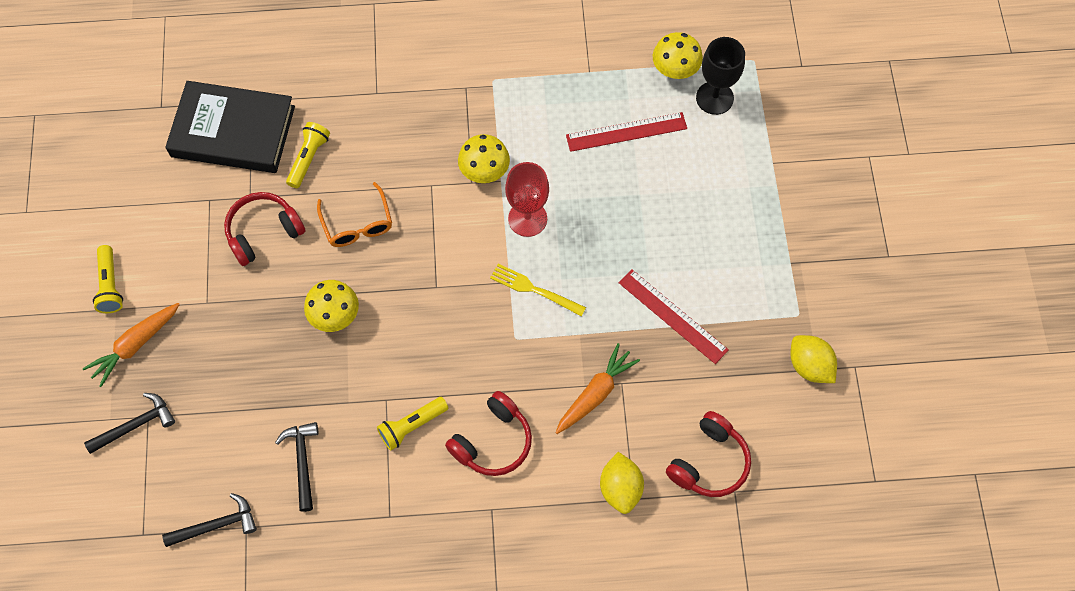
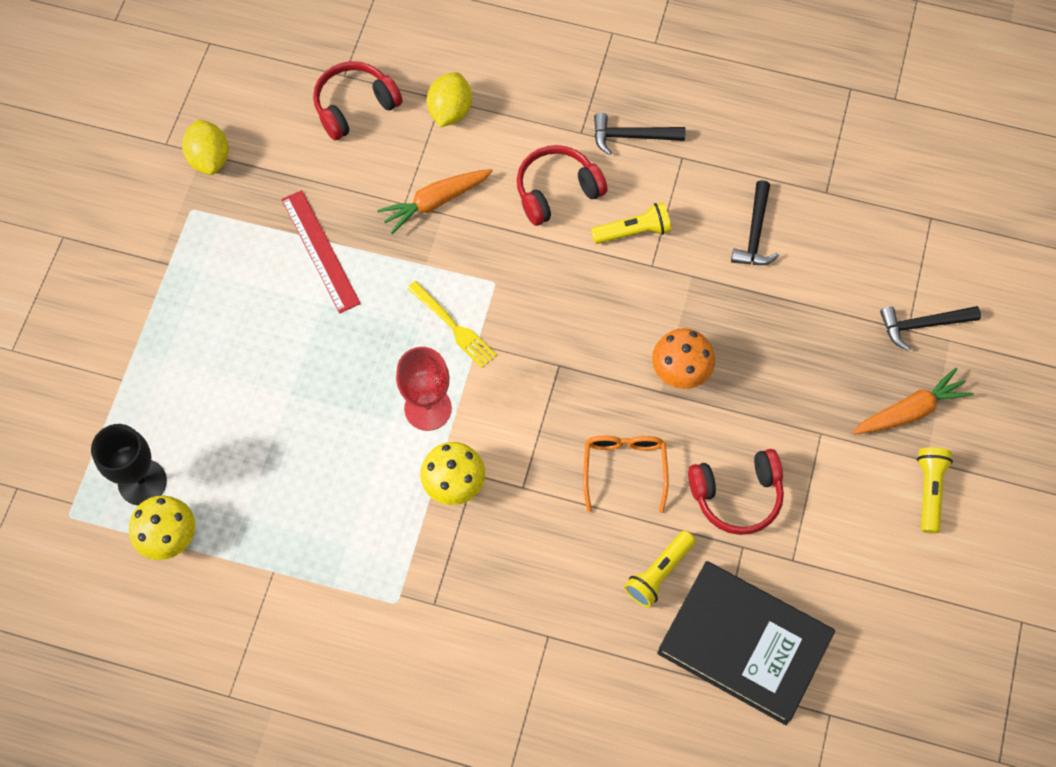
camera: 160 degrees left, 0 degrees up
black hammer [162,493,257,547] -> black hammer moved to [594,113,686,155]
yellow mushroom [304,280,359,332] -> orange mushroom [652,328,715,389]
red ruler [566,112,687,152] -> none

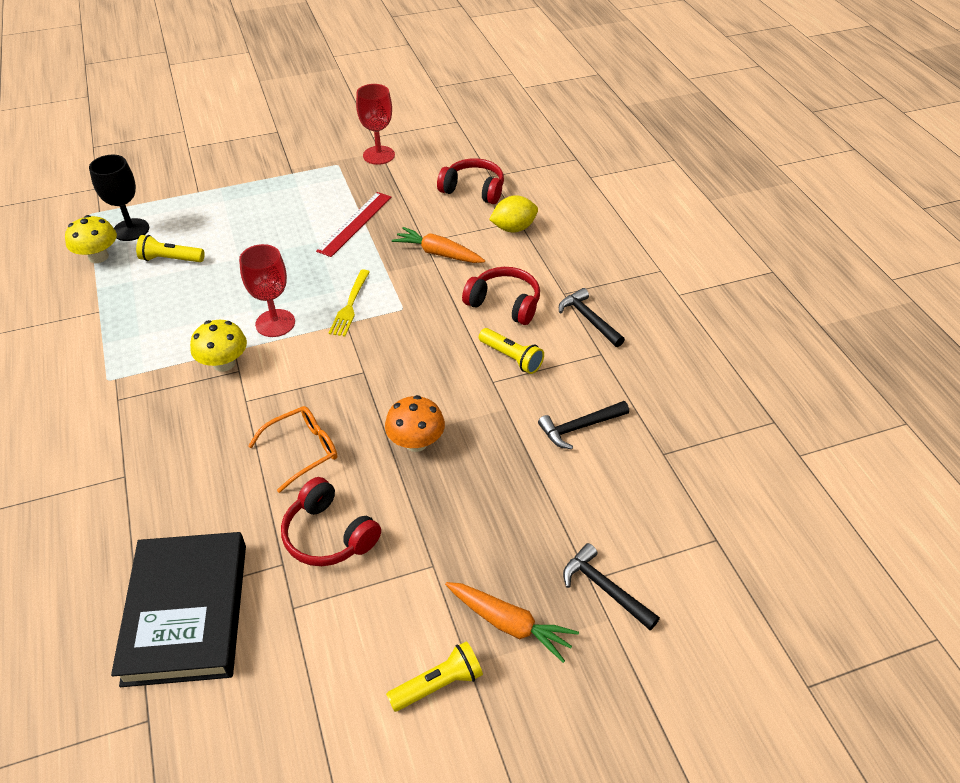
camera: 55 degrees right, 20 degrees down
yellow lemon [182,119,229,175] -> red goblet [356,84,395,165]
yellow flashlight [624,531,695,608] -> yellow flashlight moved to [136,235,205,262]

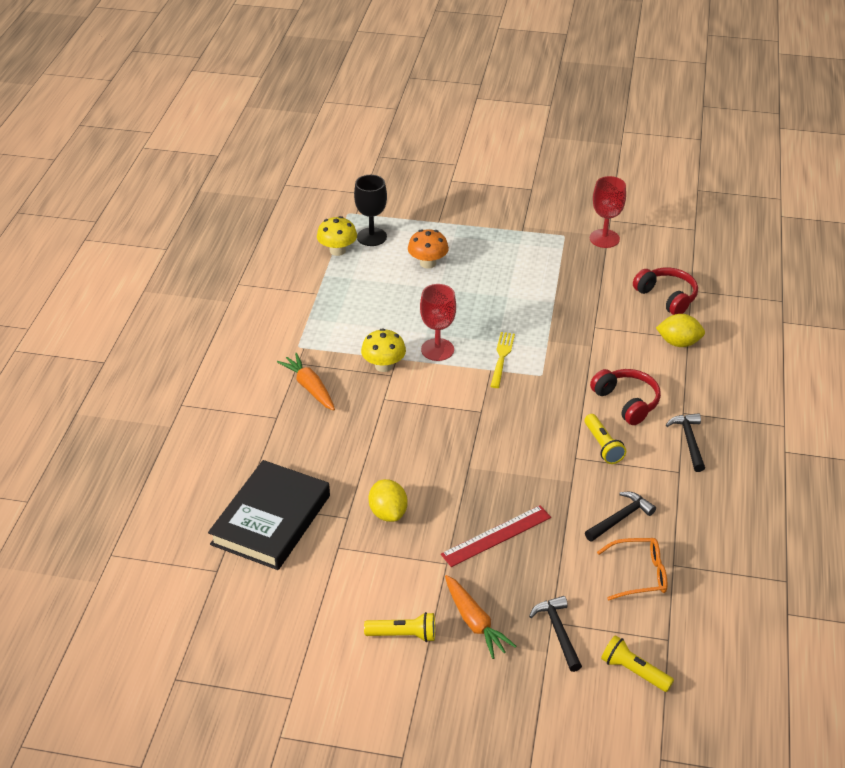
camera: 30 degrees right, 5 degrees down
yellow flashlight [136,235,205,262] -> yellow flashlight moved to [601,635,674,692]
orange glasses [248,406,337,493] -> orange glasses moved to [597,538,667,601]
red headphones [281,477,381,566] -> yellow lemon [369,479,408,522]
red ruler [316,192,392,257] -> red ruler moved to [441,505,551,567]
yellow fork [329,269,370,336] -> yellow fork turned 150 degrees clockwise [490,332,515,388]
orange mushroom [385,395,445,452] -> orange mushroom moved to [408,229,449,269]
orange carrot [392,227,485,263] -> orange carrot moved to [277,353,335,411]
black hammer [538,401,629,449] -> black hammer turned 135 degrees clockwise [585,492,656,541]

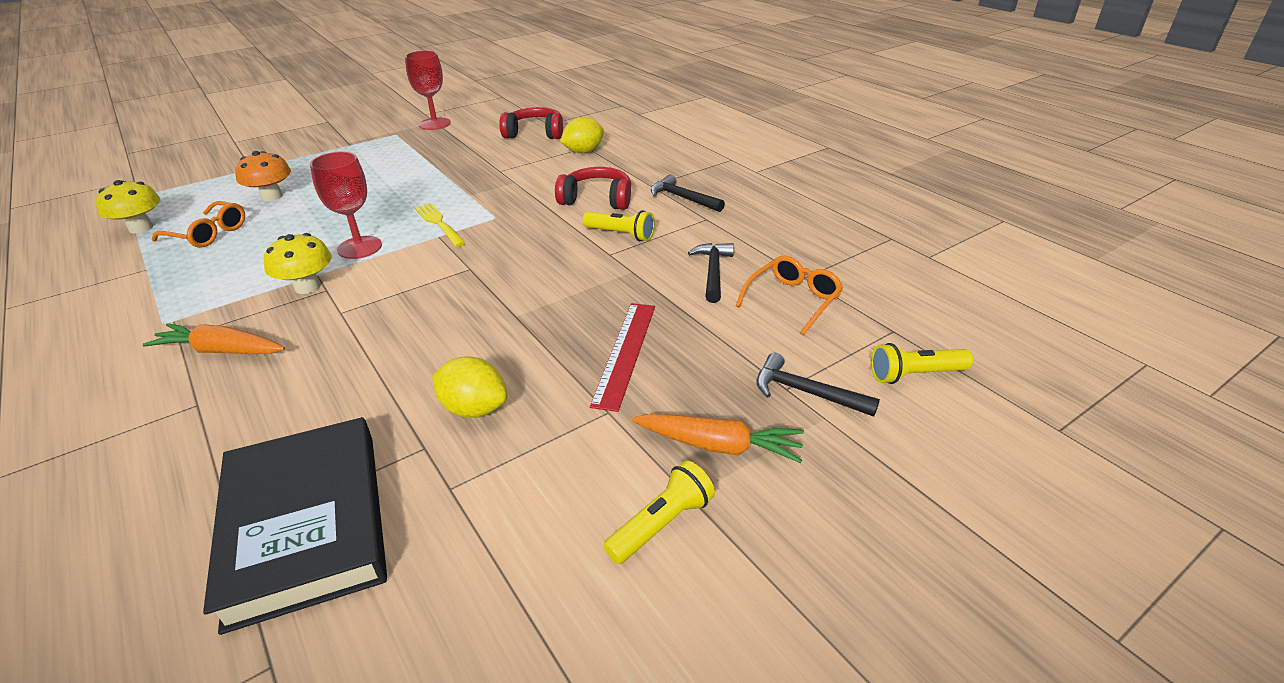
camera: 45 degrees left, 5 degrees down
black goblet [354,175,387,246] -> none
none -> orange glasses [152,201,245,248]

